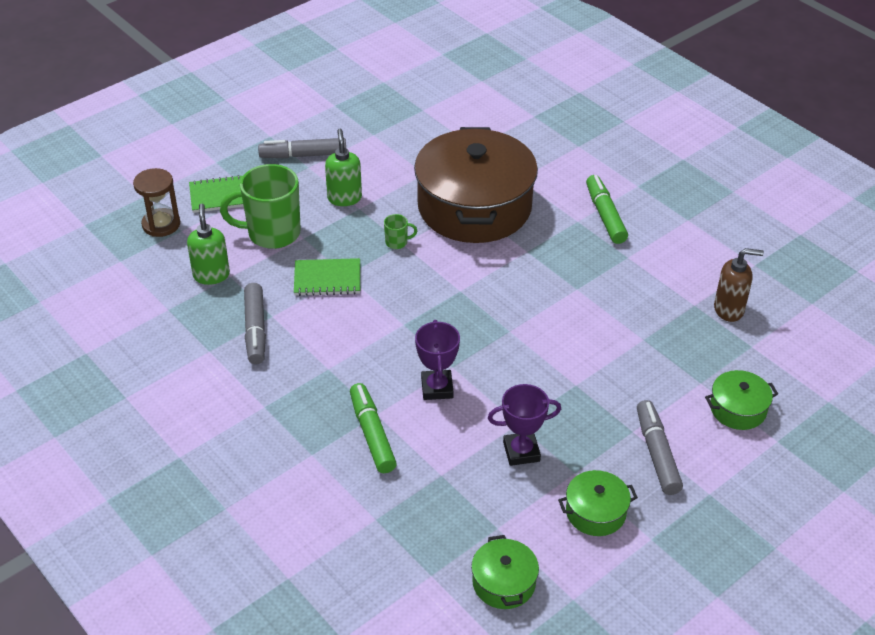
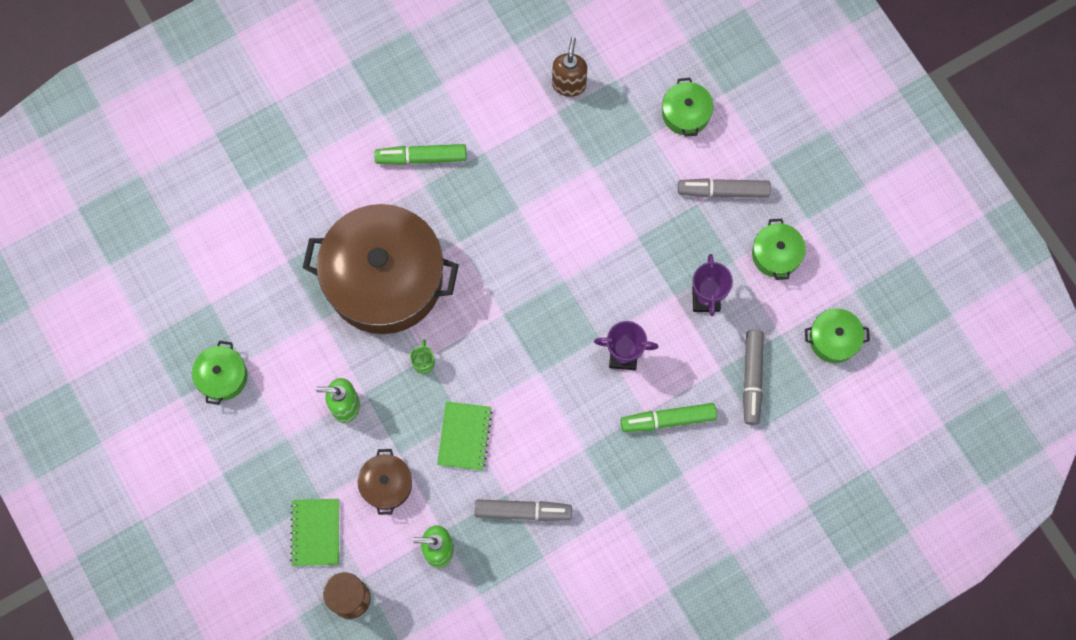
camera: 80 degrees left, 30 degrees up
green mug [220,164,301,249] -> brown pot [357,449,412,515]
grey marker [258,138,346,158] -> grey marker moved to [743,330,764,425]
none -> green pot [192,341,247,405]

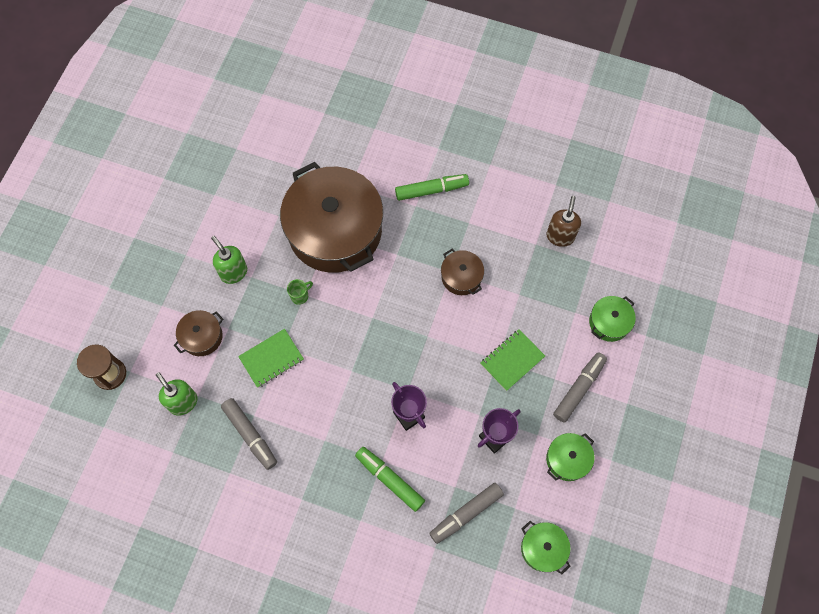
camera: 50 degrees right, 5 degrees down
green pot [192,341,247,405] -> none
green notebook [290,499,339,566] -> green notebook moved to [481,329,545,391]
green marker [374,144,467,165] -> green marker turned 120 degrees clockwise [395,174,469,201]
brown soap dispenser [552,37,587,97] -> brown soap dispenser turned 45 degrees counterclockwise [546,196,581,247]
grey marker [678,178,771,198] -> grey marker turned 75 degrees clockwise [553,352,607,423]
none -> brown pot [441,249,484,295]

